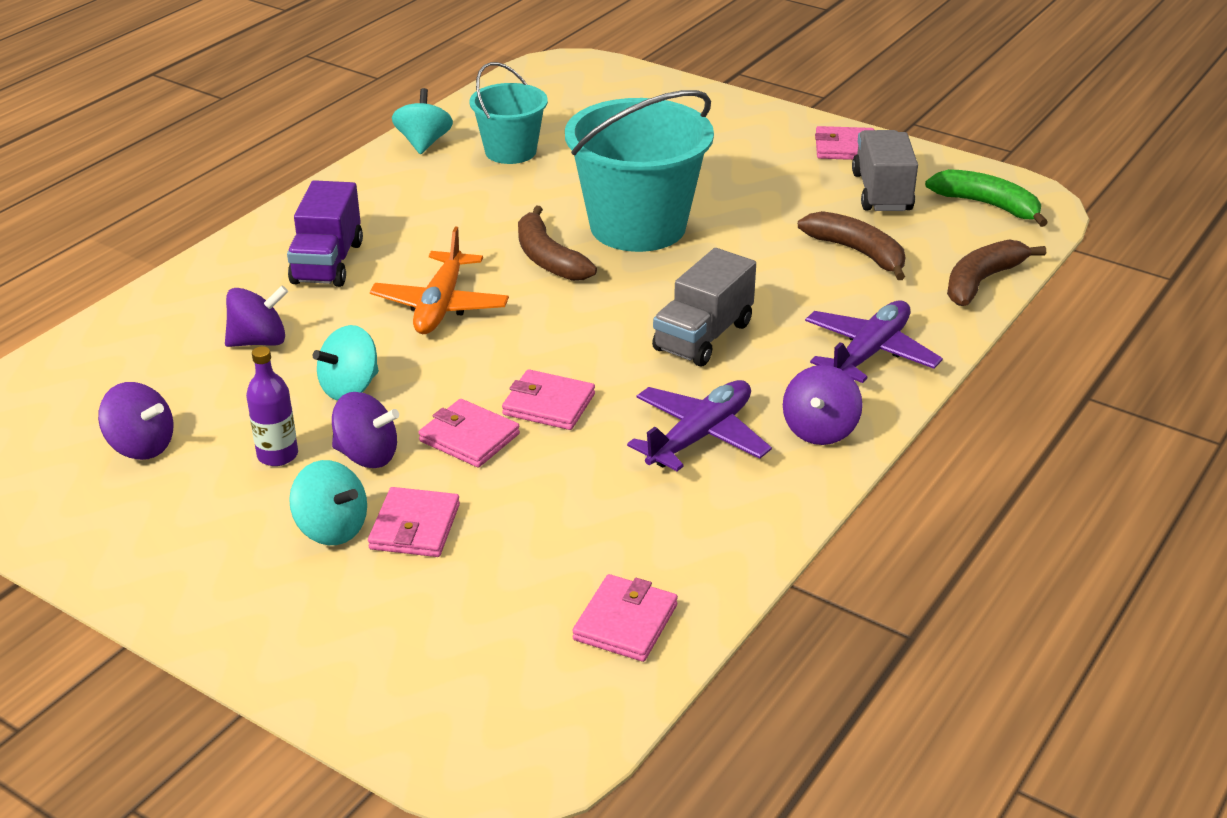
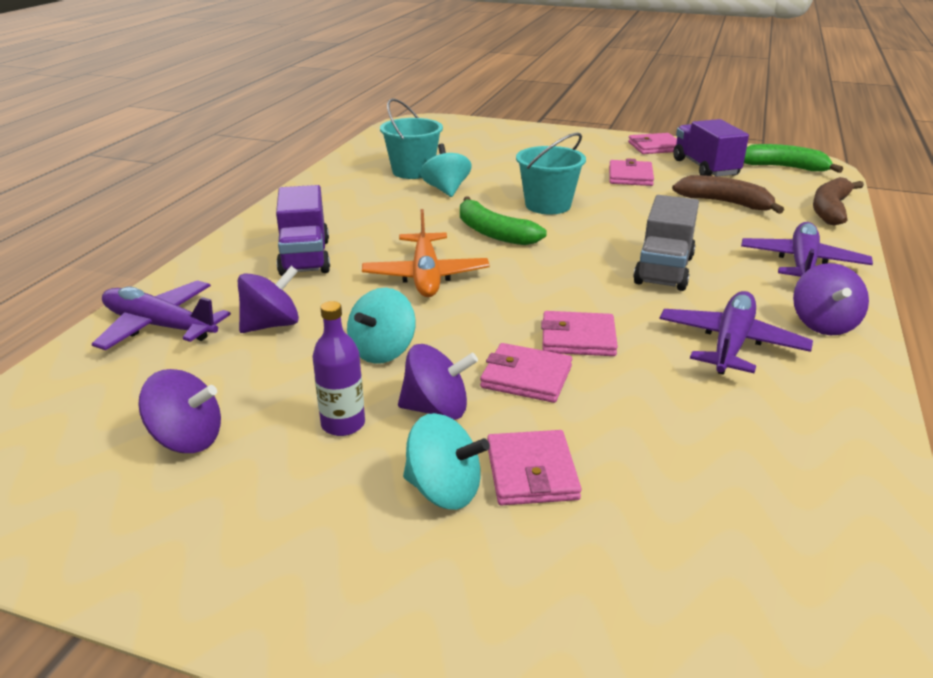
camera: 15 degrees left, 5 degrees down
turquoise spinning top [392,88,453,154] -> turquoise spinning top moved to [420,143,472,197]
brown banana [518,206,597,281] -> green banana [460,196,547,245]
turquoise bucket [565,90,714,252] -> turquoise bucket [516,133,586,215], size x0.58
pink wallet [572,574,678,662] -> pink wallet moved to [609,158,654,186]
grey truck [852,130,918,211] -> purple truck [673,119,749,176]
none -> purple plane [92,280,231,350]

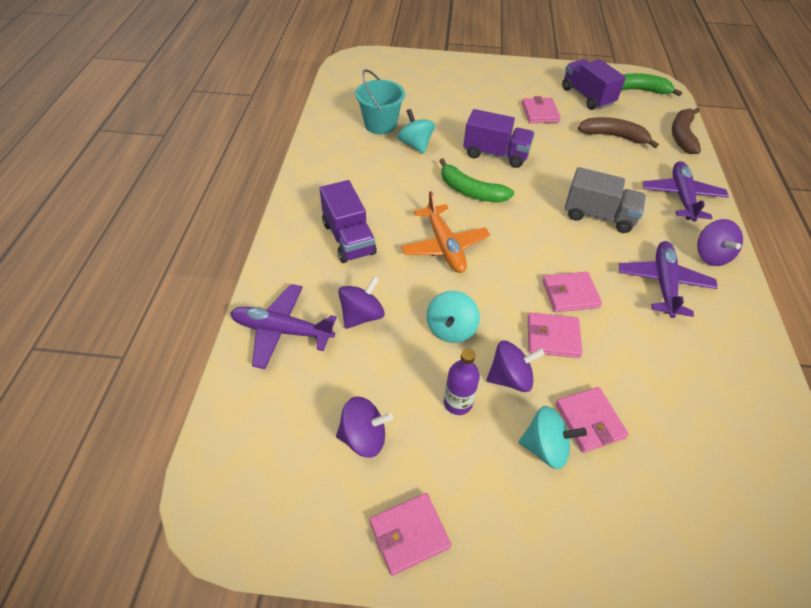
camera: 15 degrees left, 20 degrees up
turquoise bucket [516,133,586,215] -> purple truck [463,109,534,168]
pink wallet [628,133,677,154] -> pink wallet moved to [370,493,451,576]
grey truck [633,195,699,291] -> grey truck turned 75 degrees counterclockwise [565,167,646,233]

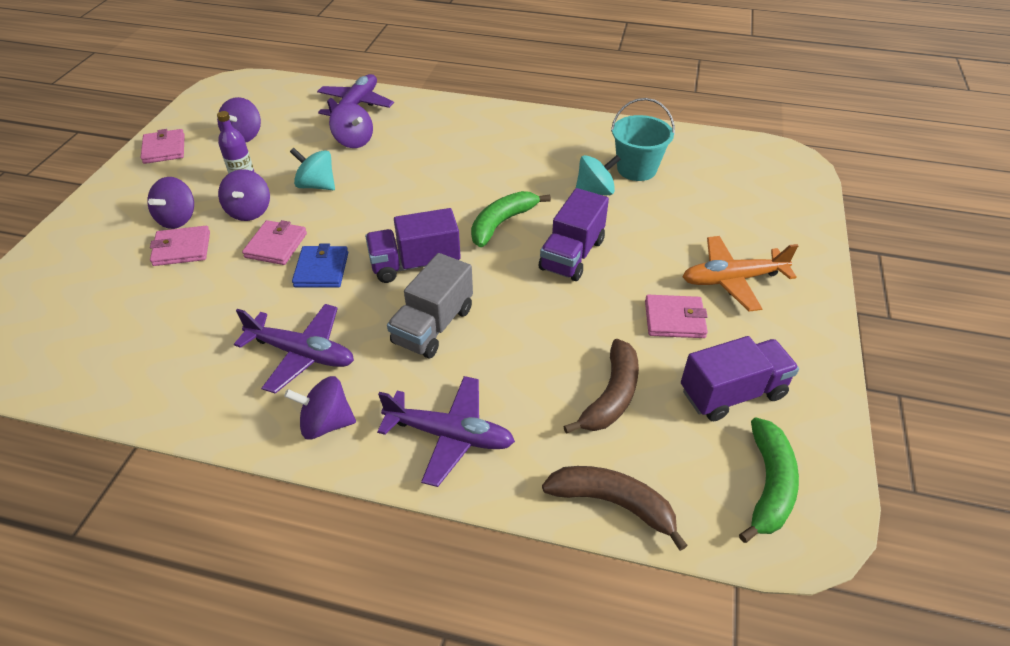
camera: 100 degrees right, 5 degrees down
purple truck [320,180,377,263] -> purple truck moved to [365,208,461,283]
orange plane [401,191,490,273] -> orange plane moved to [683,236,798,312]
turquoise spinning top [518,406,587,469] -> purple spinning top [147,177,194,229]
pink wallet [542,272,602,312] -> blue wallet [292,243,348,288]

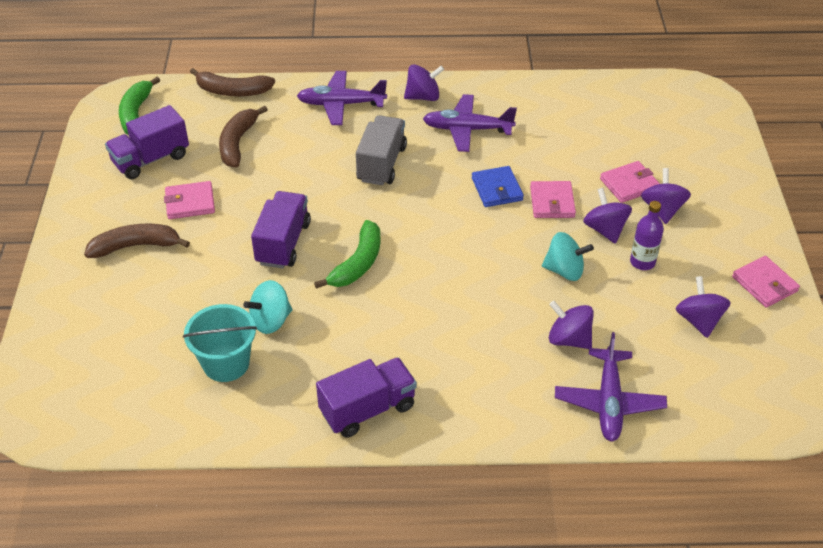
camera: 165 degrees right, 0 degrees up
purple truck [365,208,461,283] -> purple truck moved to [316,357,417,438]
orange plane [683,236,798,312] -> brown banana [84,224,190,258]

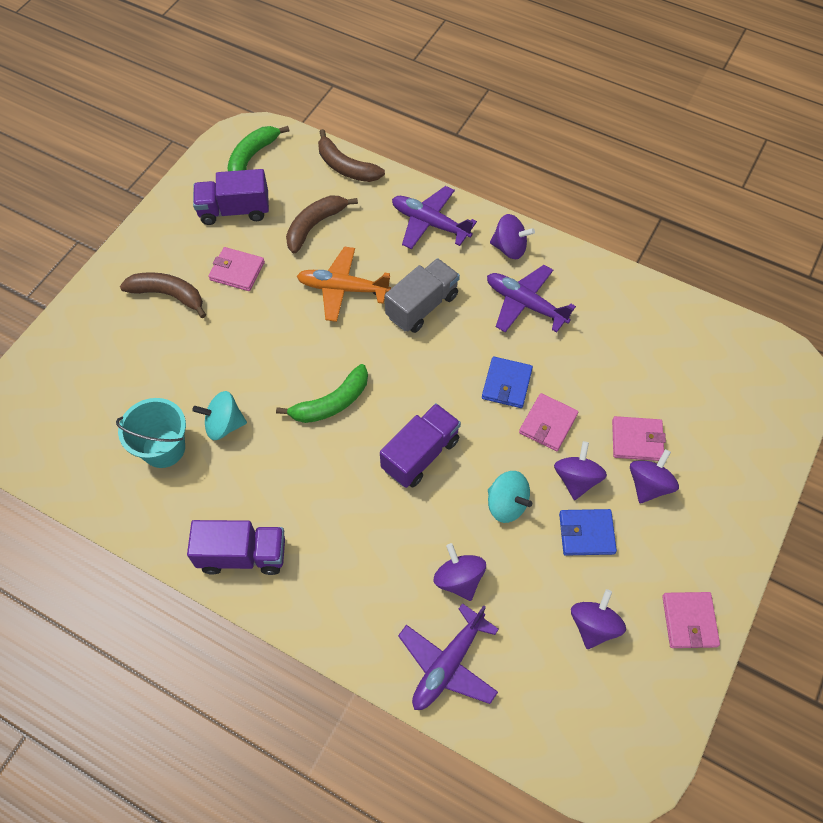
camera: 30 degrees right, 15 degrees up
purple truck [251,191,311,269] -> purple truck moved to [380,403,461,488]
purple bottle [630,201,664,270] -> blue wallet [559,509,617,556]
none -> orange plane [297,247,391,322]

